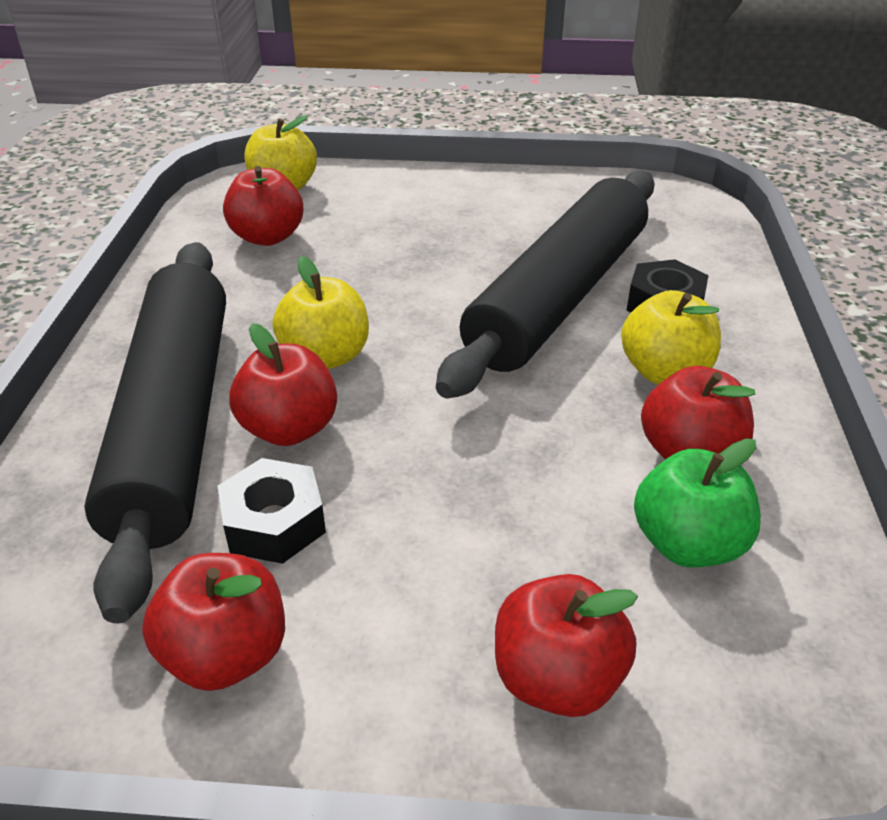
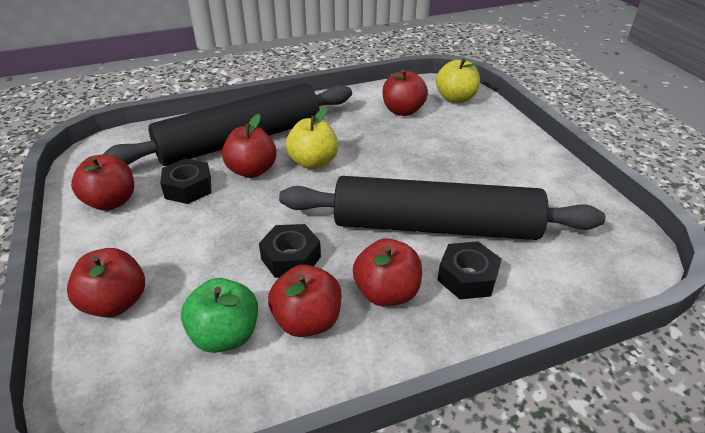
camera: 65 degrees right, 0 degrees up
yellow apple [621,290,721,385] -> red apple [353,238,422,306]
none -> black nut [259,224,321,278]

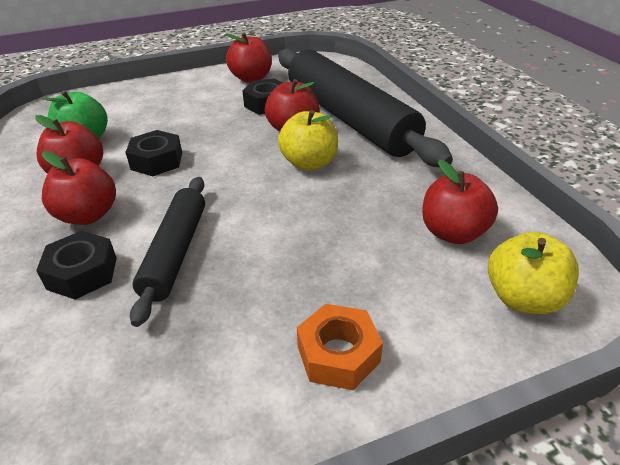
camera: 90 degrees right, 0 degrees up
red apple [67,248,145,318] -> none
black rolling pin [279,176,605,240] -> black rolling pin [130,177,205,327], size x0.55
none -> orange nut [297,304,383,390]

